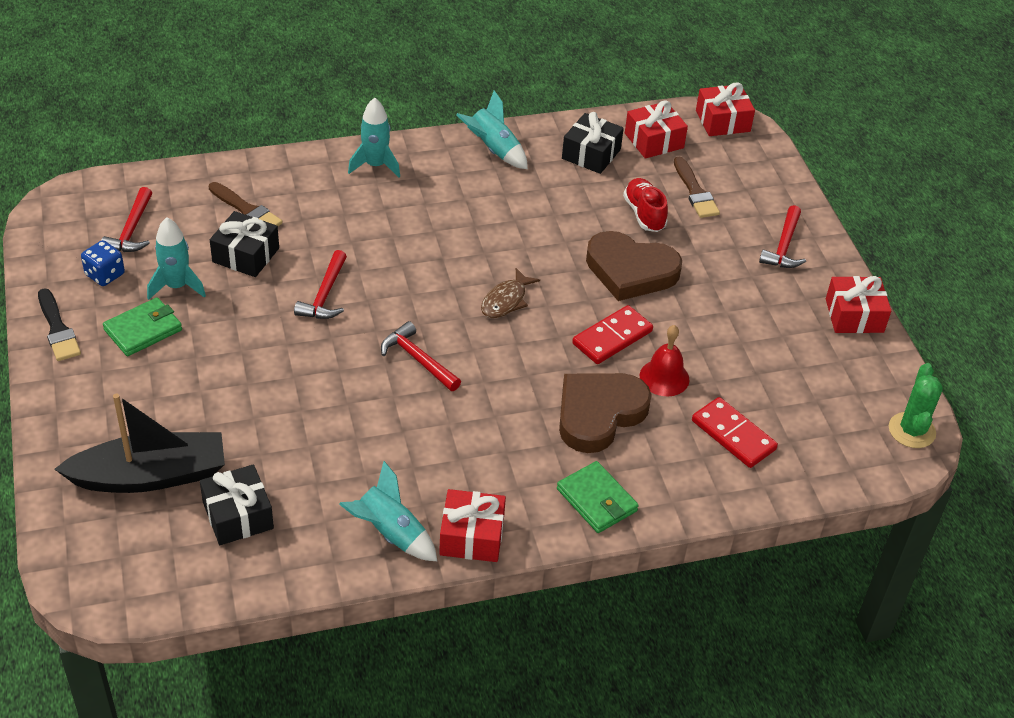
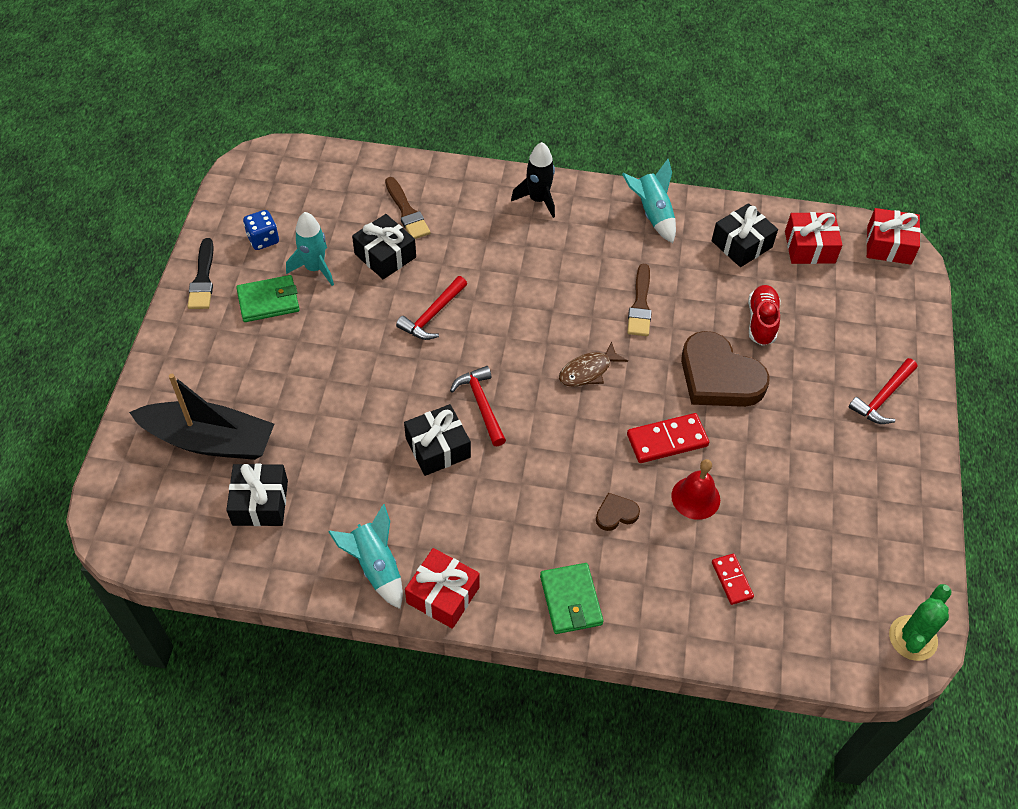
camera: 25 degrees right, 10 degrees up
red hammer [101,187,152,252] -> none
turquoise rocket [348,98,400,178] -> black rocket [511,142,555,218]
brown heart [559,373,652,453] -> brown heart [596,493,640,531], size x0.44
brown brush [674,157,720,218] -> brown brush moved to [627,264,652,336]
red domino [692,397,778,468] -> red domino [712,554,754,605], size x0.62
red gift [826,276,891,333] -> none
none -> black gift [404,404,471,476]

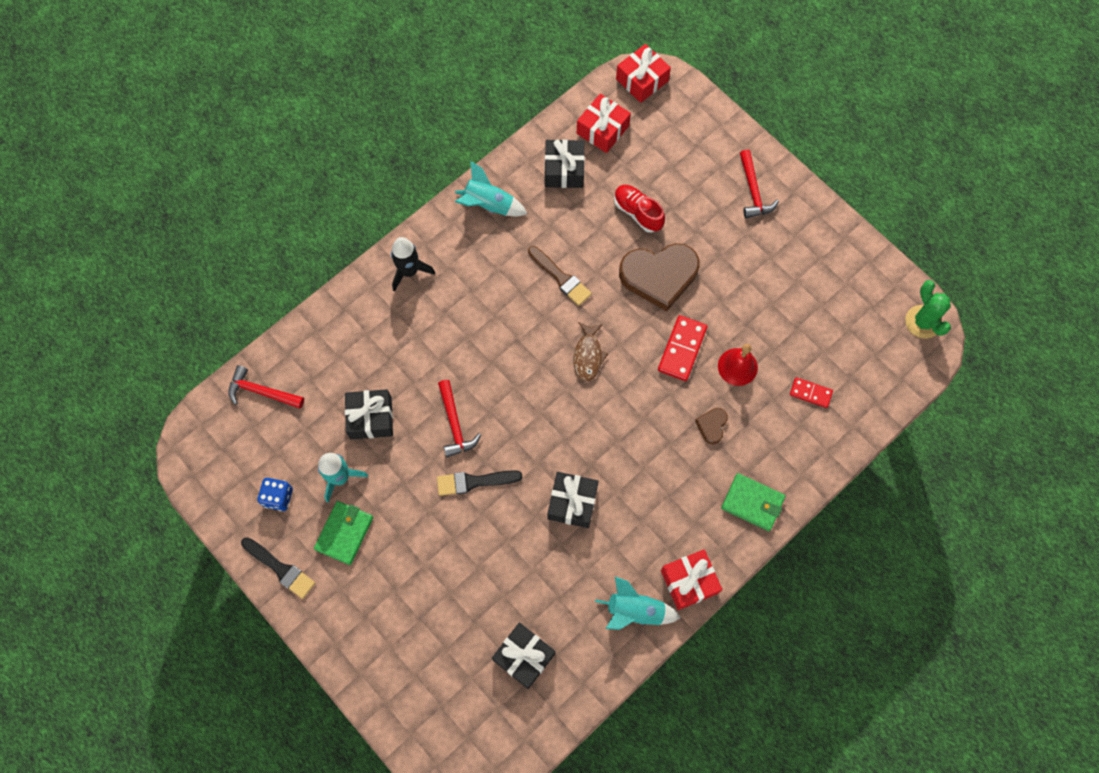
camera: 50 degrees left, 15 degrees up
black boat [129,374,274,460] -> none
brown brush [385,177,431,239] -> none
red hammer [450,366,506,446] -> red hammer moved to [228,365,304,408]
none -> black brush [437,470,523,496]

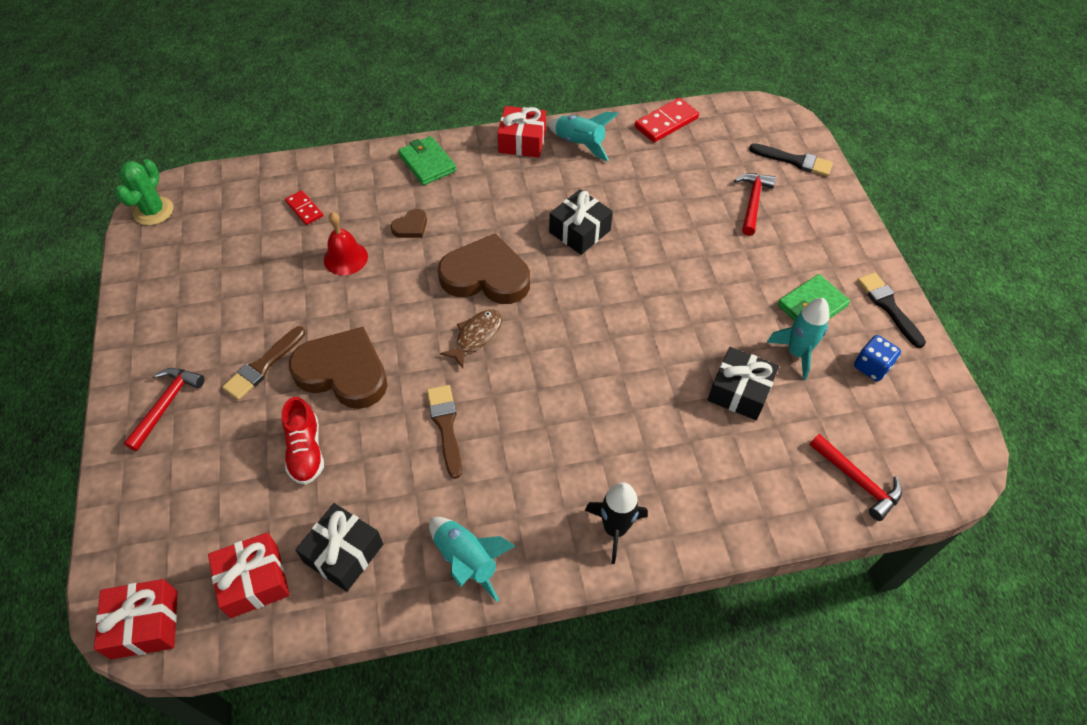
camera: 150 degrees left, 15 degrees down
black brush [437,470,523,496] -> black brush moved to [749,143,833,176]
red hammer [438,380,481,458] -> red hammer moved to [734,173,776,236]
black gift [492,623,555,689] -> none
red domino [658,315,707,381] -> red domino moved to [635,98,699,142]
none -> brown brush [222,326,306,400]
none -> brown heart [438,233,530,304]

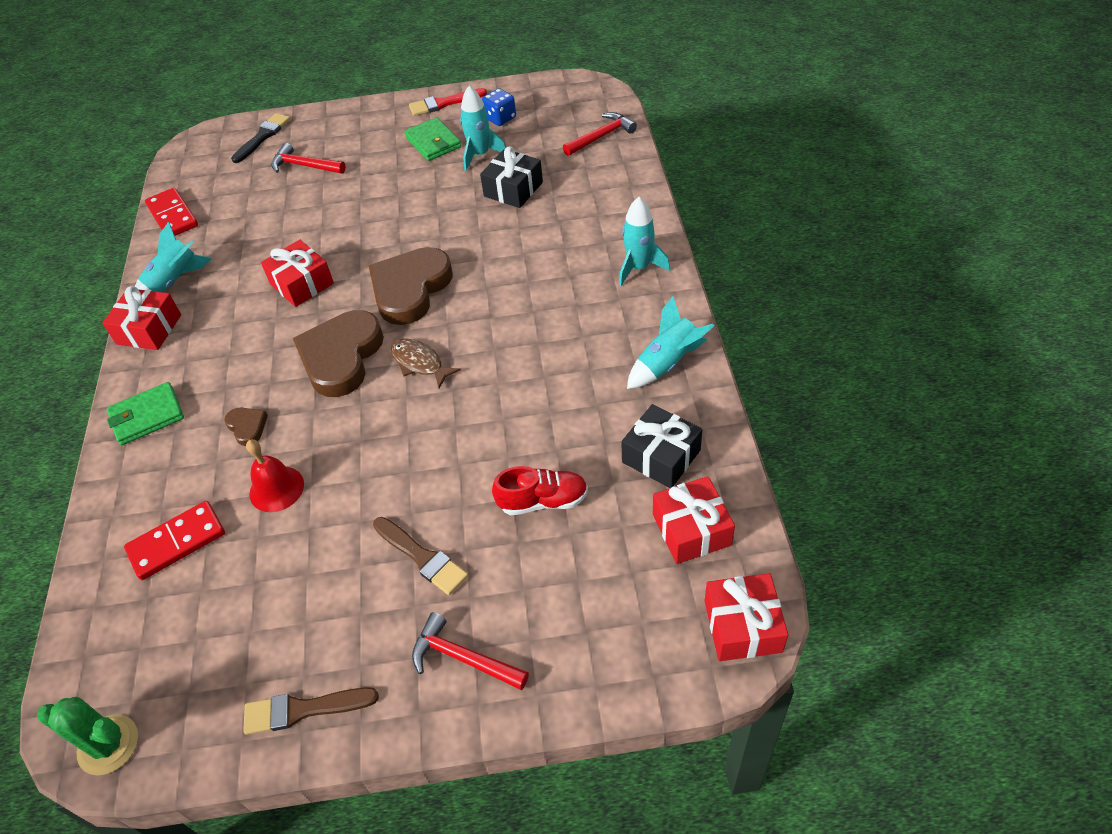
camera: 80 degrees left, 5 degrees down
red domino [285,190,323,225] -> red domino [124,501,225,580], size x1.61
brown heart [289,327,387,409] -> brown heart moved to [369,247,453,325]
brown brush [427,385,462,479] -> brown brush moved to [243,687,379,735]
black gift [549,189,613,255] -> red gift [261,240,334,307]
black rocket [585,482,648,564] -> turquoise rocket [619,197,670,286]
black brush [857,273,926,348] -> red brush [409,88,487,116]

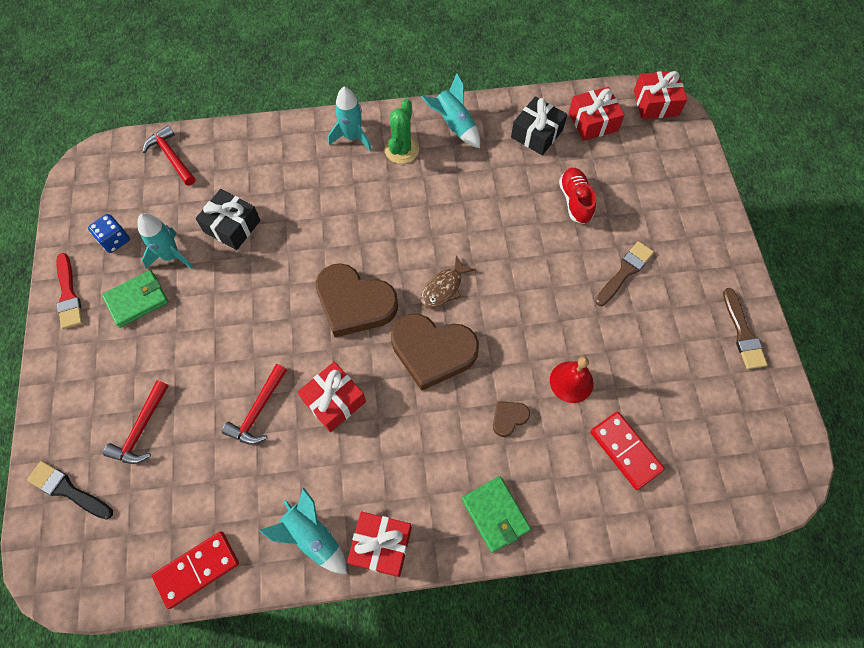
camera: 95 degrees left, 15 degrees up
green cactus [37,697,138,776] -> green cactus moved to [385,99,419,164]
red hammer [412,612,529,690] -> red hammer moved to [222,364,287,444]

